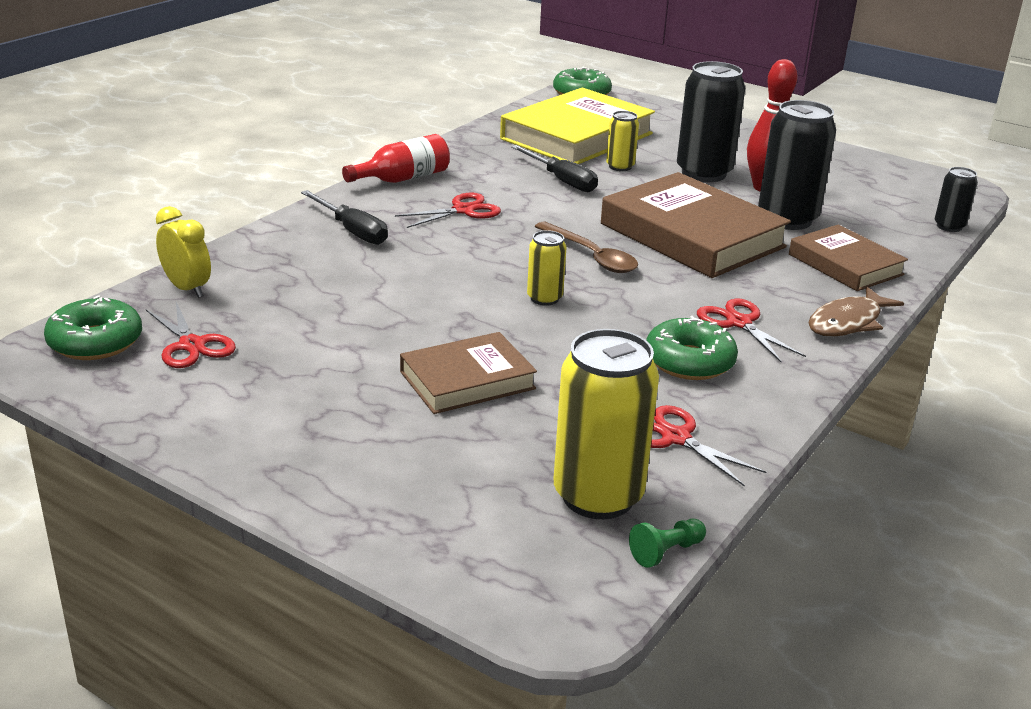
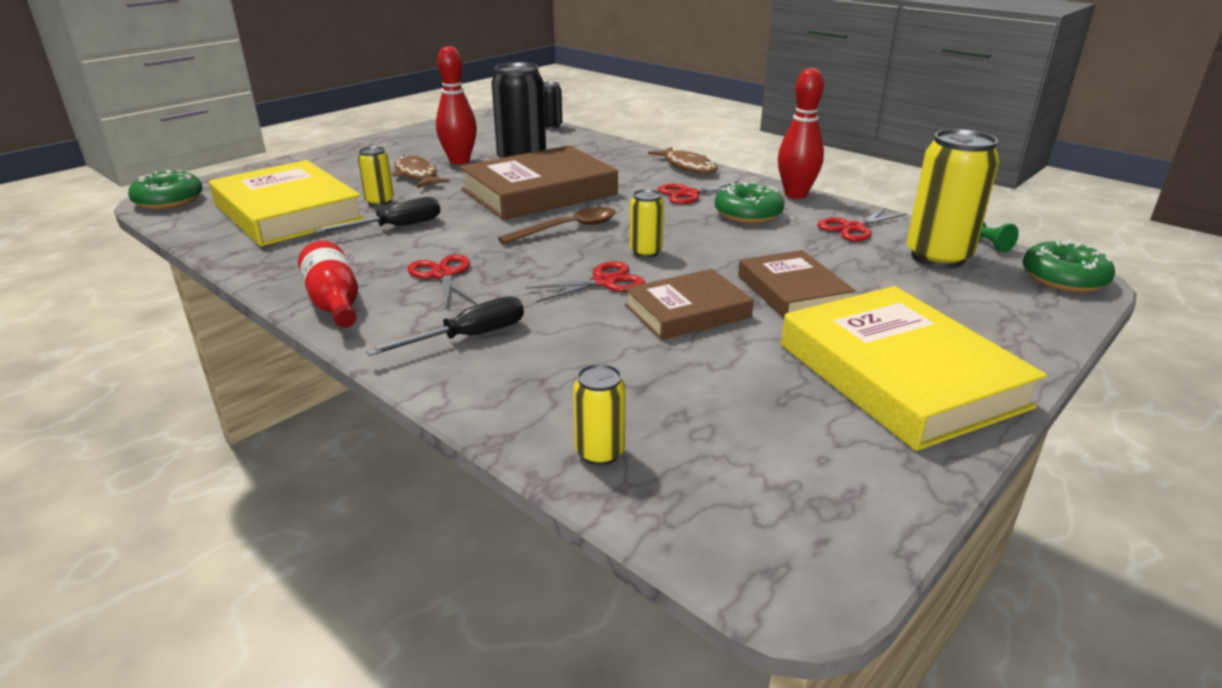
camera: 80 degrees left, 0 degrees up
green donut [44,295,142,360] -> green donut moved to [1022,240,1115,292]
red scissors [146,302,236,368] -> red scissors moved to [526,261,645,303]
yellow clock [156,206,211,298] -> yellow can [573,364,626,466]
black can [677,61,745,182] -> brown fish [392,155,449,188]
brown book [789,224,908,291] -> brown book moved to [625,269,754,340]
none -> red bowling pin [778,68,824,199]
none -> yellow book [781,286,1047,451]

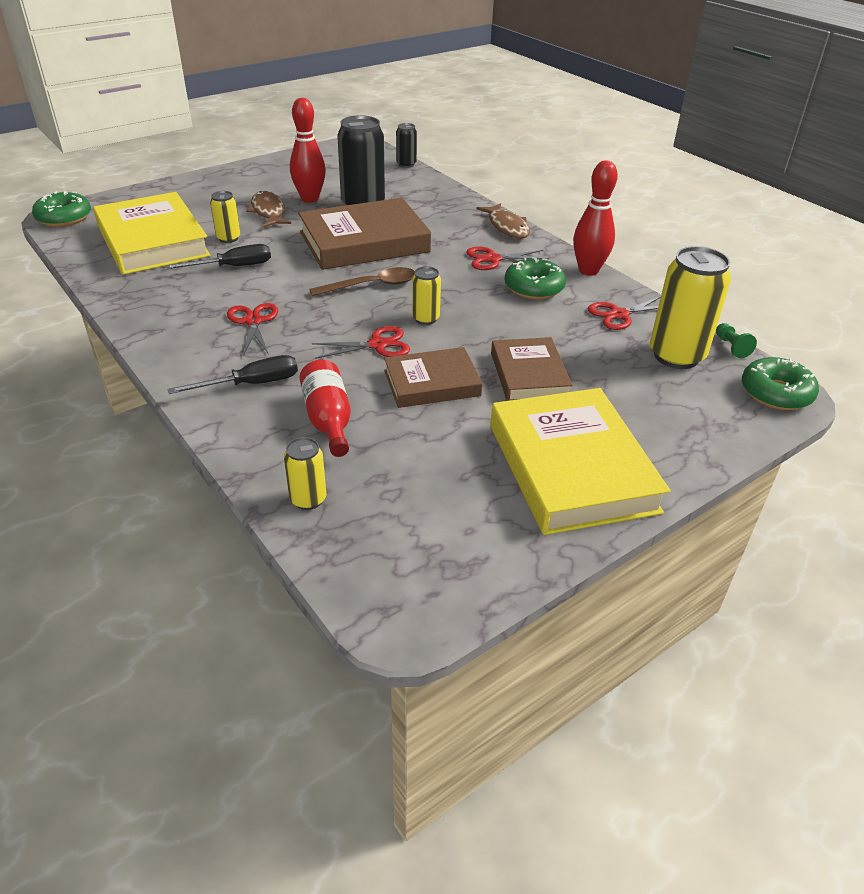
camera: 10 degrees right, 10 degrees up
red bottle [298,241,358,328] -> red bottle moved to [299,360,351,457]

